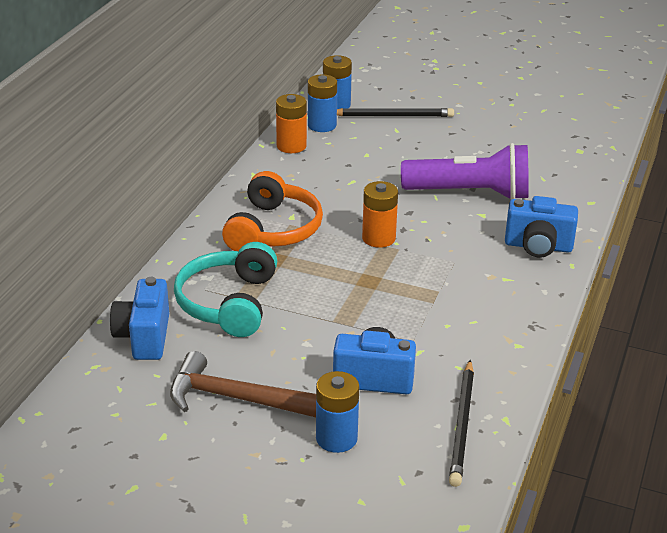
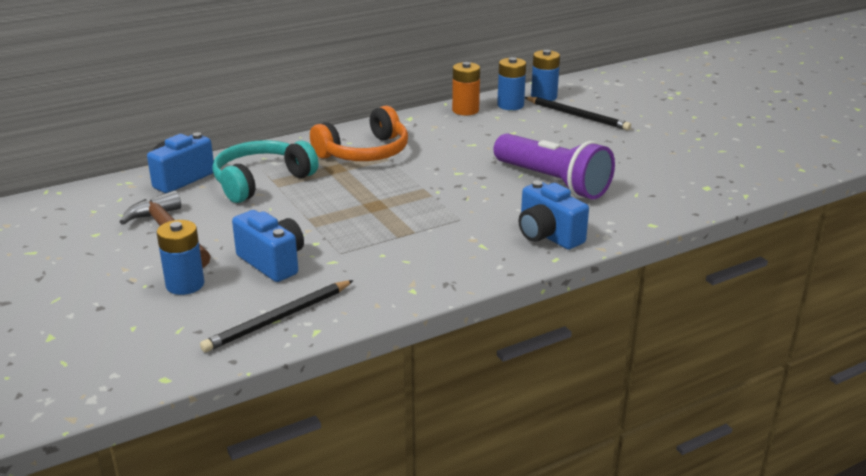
camera: 40 degrees right, 5 degrees down
orange battery [362,181,398,248] -> none

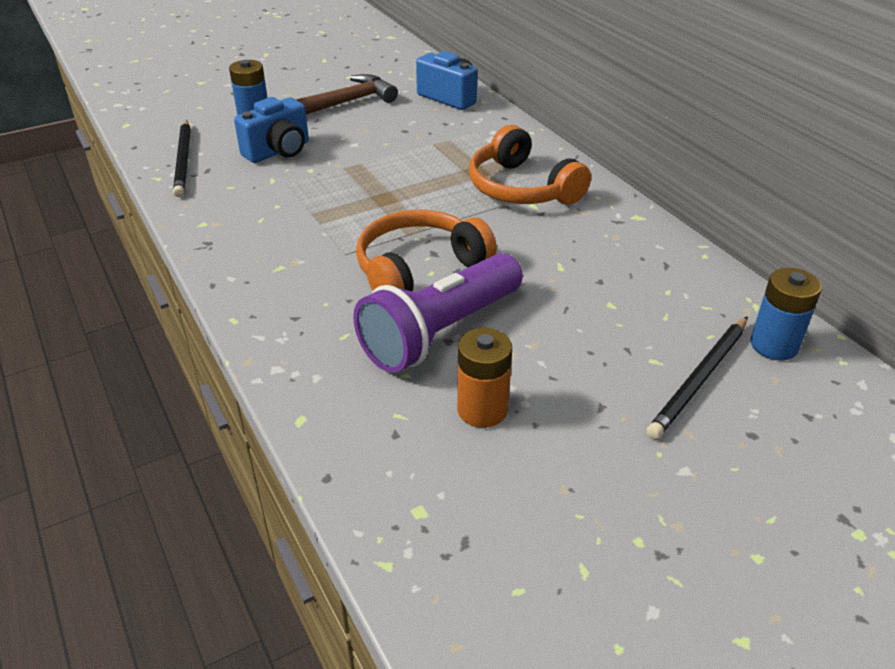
camera: 90 degrees right, 10 degrees up
black pencil [200,280,354,352] -> black pencil turned 150 degrees counterclockwise [173,120,191,197]
turquoise headphones [212,140,318,203] -> none
orange battery [452,62,480,115] -> orange battery moved to [457,328,512,428]
blue battery [497,57,526,110] -> none
blue camera [519,181,589,250] -> none
none -> orange headphones [356,210,497,292]

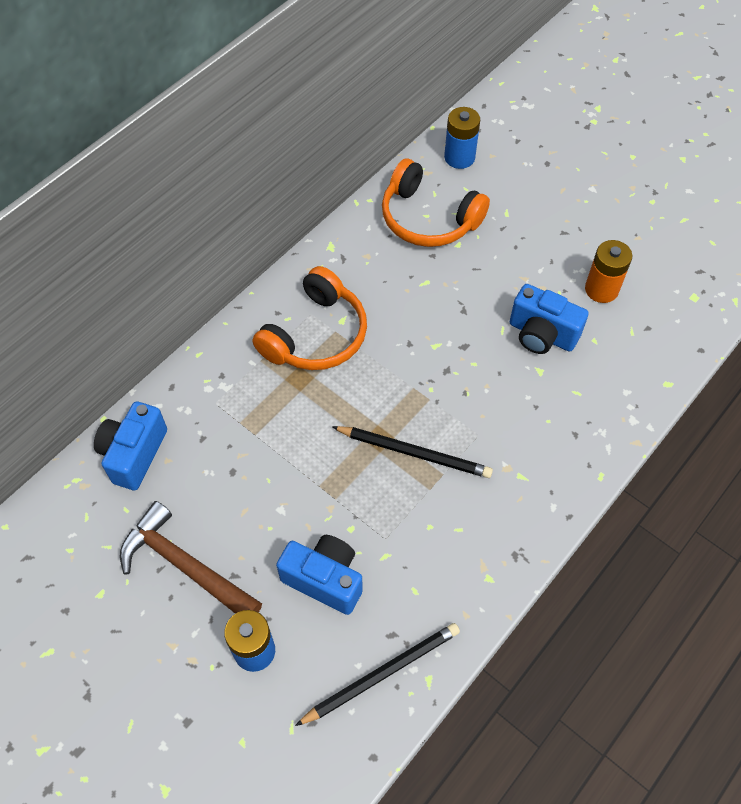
camera: 110 degrees left, 20 degrees up
purple flashlight [353,253,523,373] -> blue camera [510,284,589,354]
orange headphones [356,210,497,292] -> orange headphones moved to [382,159,490,247]
black pencil [646,316,748,439] -> black pencil moved to [332,426,493,478]

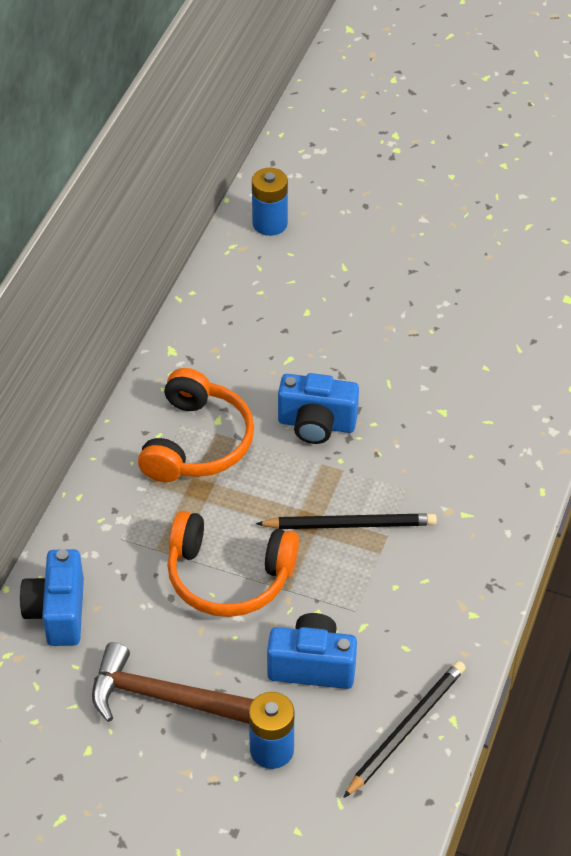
camera: 20 degrees left, 10 degrees down
orange headphones [382,159,490,247] -> orange headphones moved to [167,511,299,617]
blue camera [510,284,589,354] -> blue camera moved to [278,373,359,444]
orange battery [585,240,632,303] -> none

